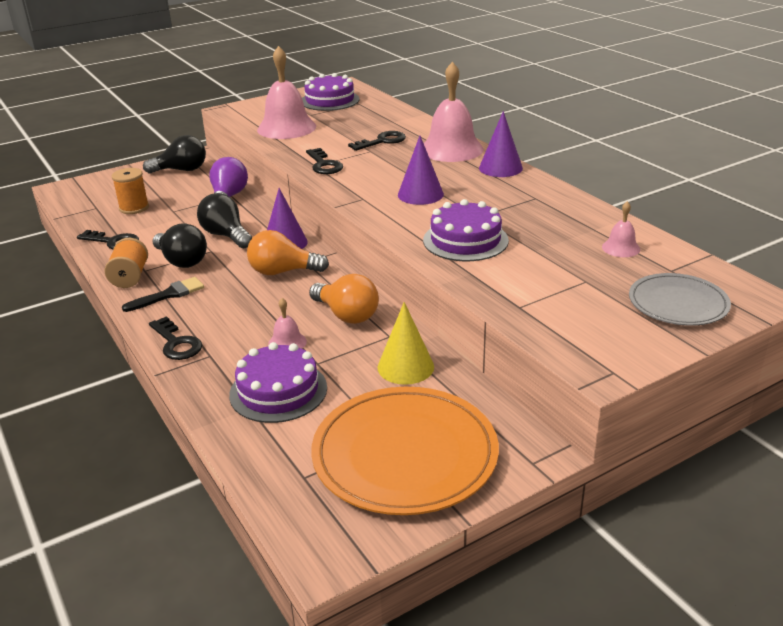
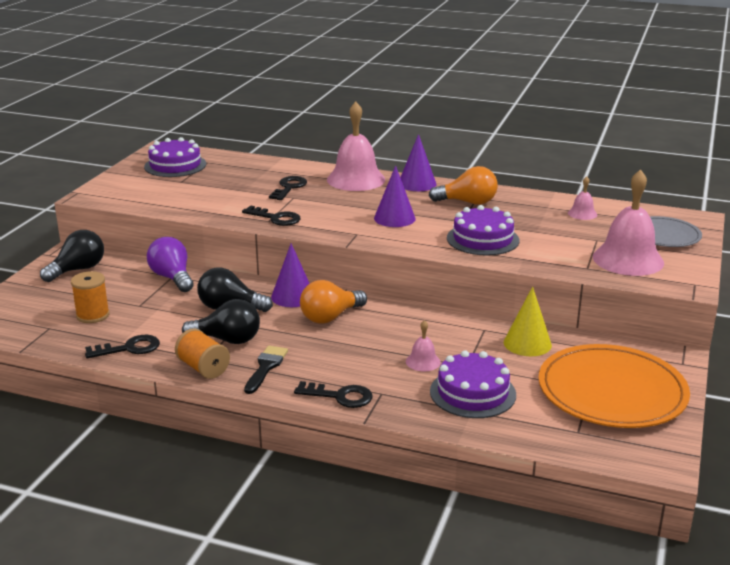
camera: 40 degrees left, 5 degrees down
pink bell [257,46,316,139] -> pink bell moved to [593,169,664,276]
orange light bulb [309,274,379,324] -> orange light bulb moved to [429,166,498,205]

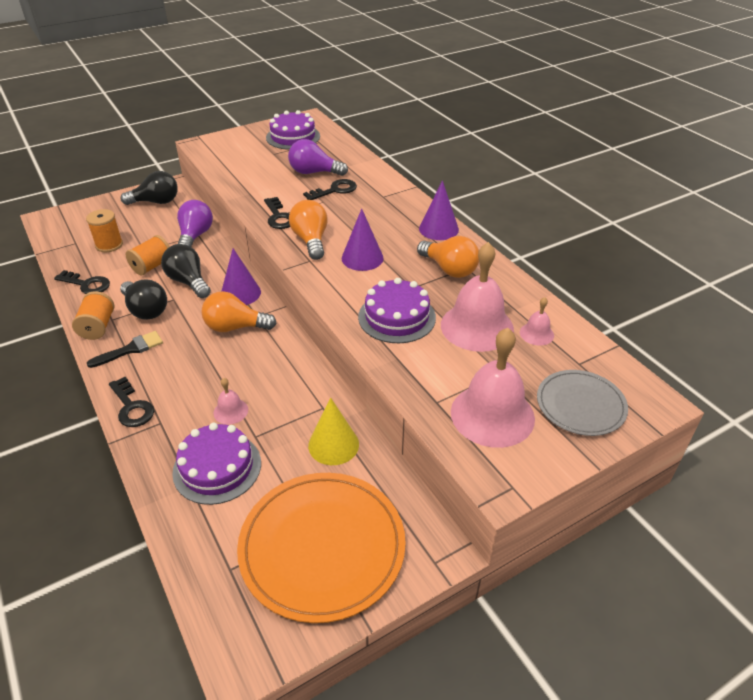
camera: 40 degrees right, 15 degrees up
pink bell [327,102,385,191] -> pink bell moved to [441,242,514,352]
none -> orange spool [126,235,170,276]
none -> purple light bulb [288,139,348,176]
none -> orange light bulb [289,200,328,260]

